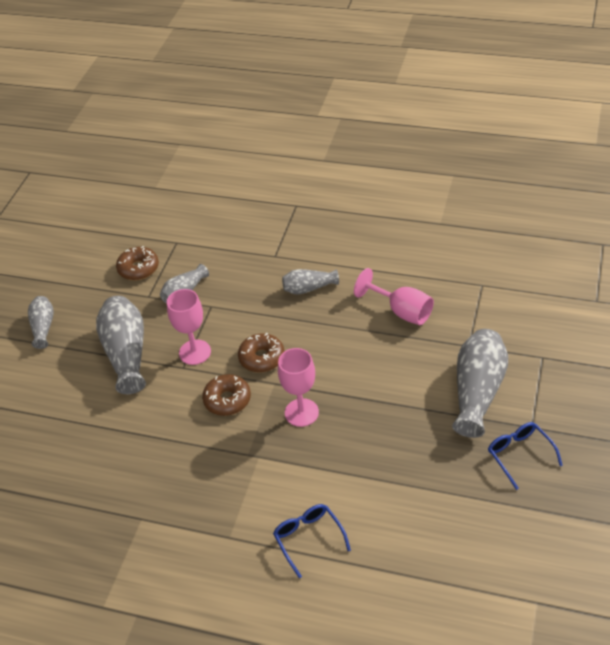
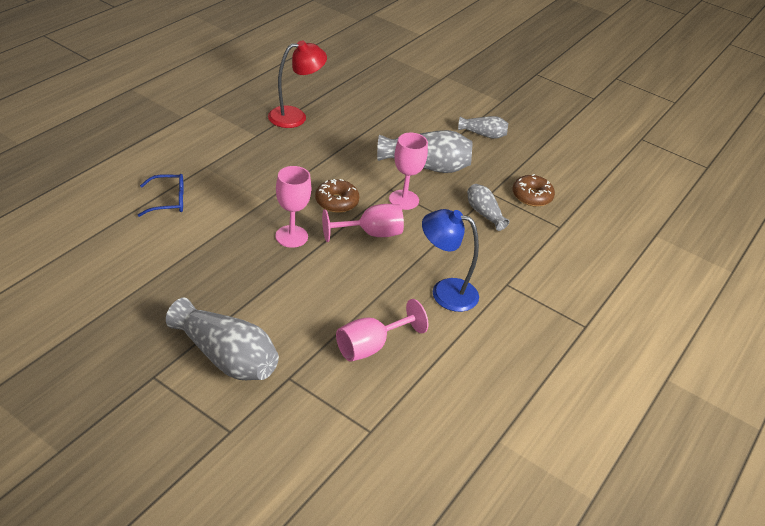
camera: 100 degrees right, 5 degrees down
brown donut [238,333,284,373] -> pink goblet [322,204,404,242]
grey vase [282,269,339,294] -> blue lamp [422,209,479,312]
blue glasses [488,422,563,490] -> none
none -> red lamp [268,40,327,128]

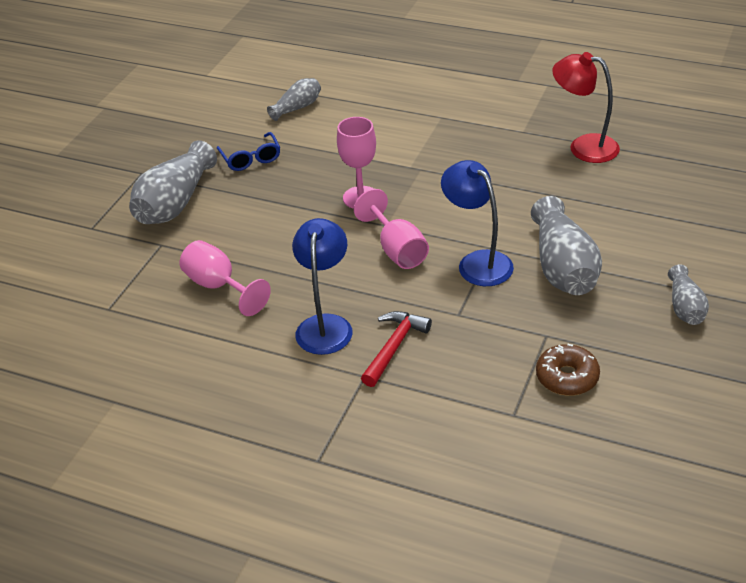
camera: 85 degrees right, 0 degrees up
blue glasses [138,174,184,217] -> blue glasses moved to [217,132,280,171]
red lamp [268,40,327,128] -> red lamp turned 150 degrees clockwise [553,52,620,163]
brown donut [315,179,359,213] -> none
pink goblet [389,133,428,210] -> blue lamp [441,160,514,286]
grey vase [467,184,509,231] -> grey vase moved to [267,78,321,121]
none -> red hammer [361,311,432,387]

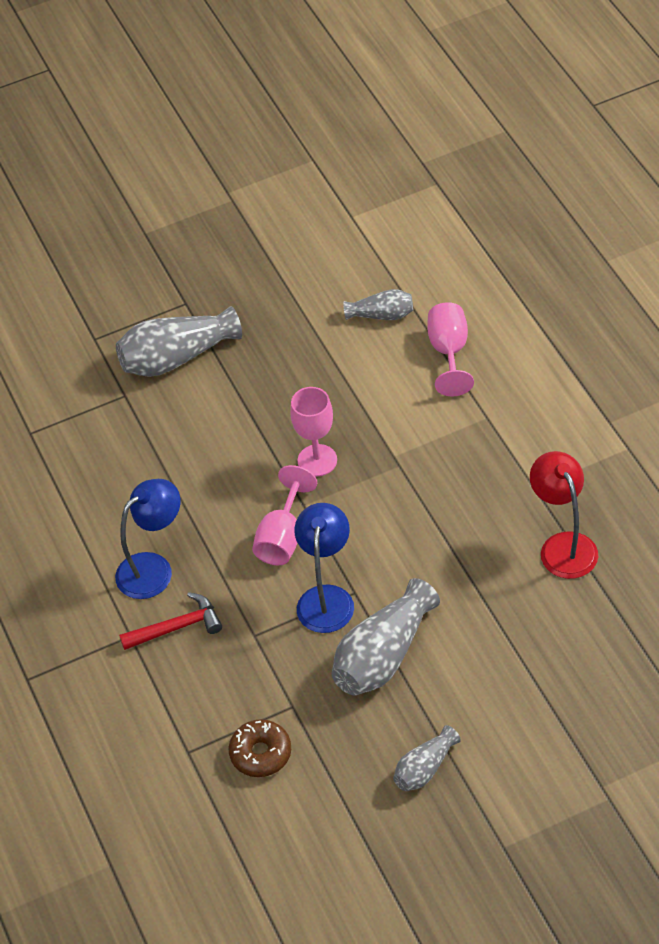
camera: 45 degrees right, 10 degrees up
pink goblet [180,240,271,316] -> pink goblet moved to [427,302,474,397]
blue glasses [217,132,280,171] -> none

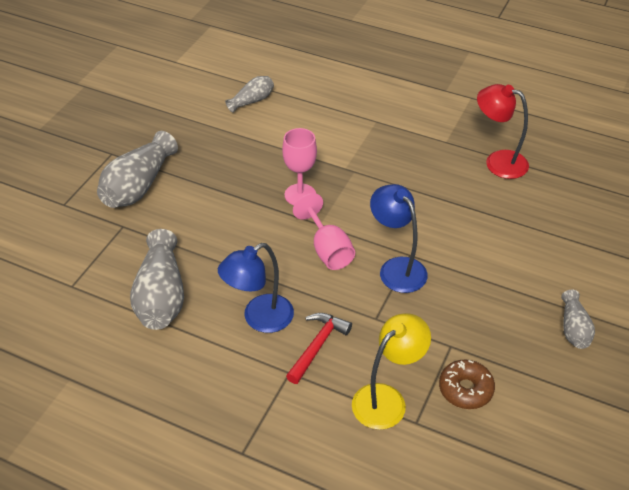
camera: 45 degrees left, 5 degrees down
blue lamp [115,479,180,599] -> blue lamp turned 135 degrees counterclockwise [218,243,294,333]
grey vase [332,578,440,695] -> grey vase moved to [130,229,184,330]
pink goblet [427,302,474,397] -> none
none -> yellow lamp [352,313,431,430]

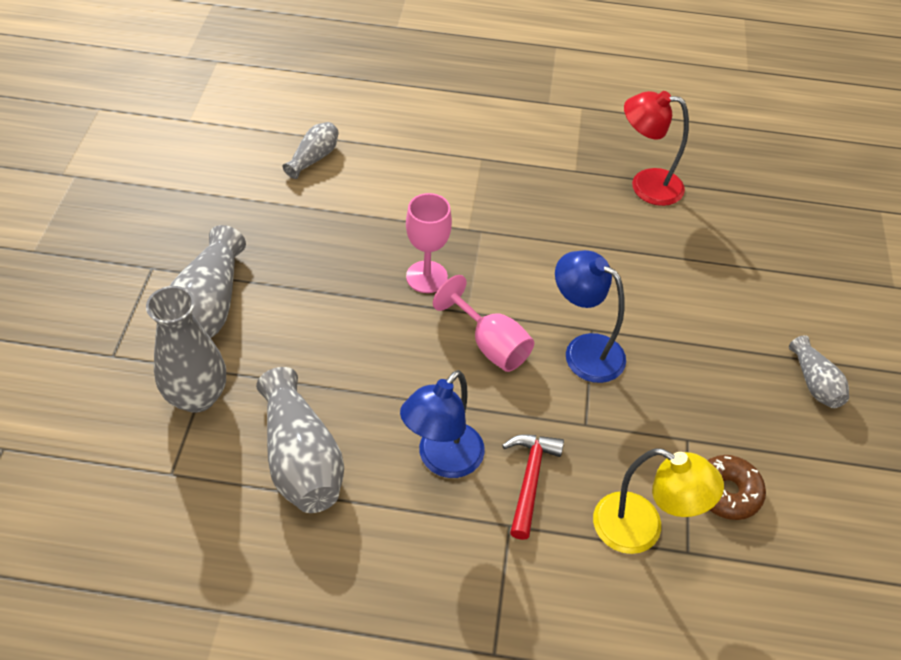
camera: 20 degrees left, 5 degrees up
yellow lamp [352,313,431,430] -> yellow lamp turned 90 degrees clockwise [593,448,724,554]
none -> grey vase [146,286,226,413]

